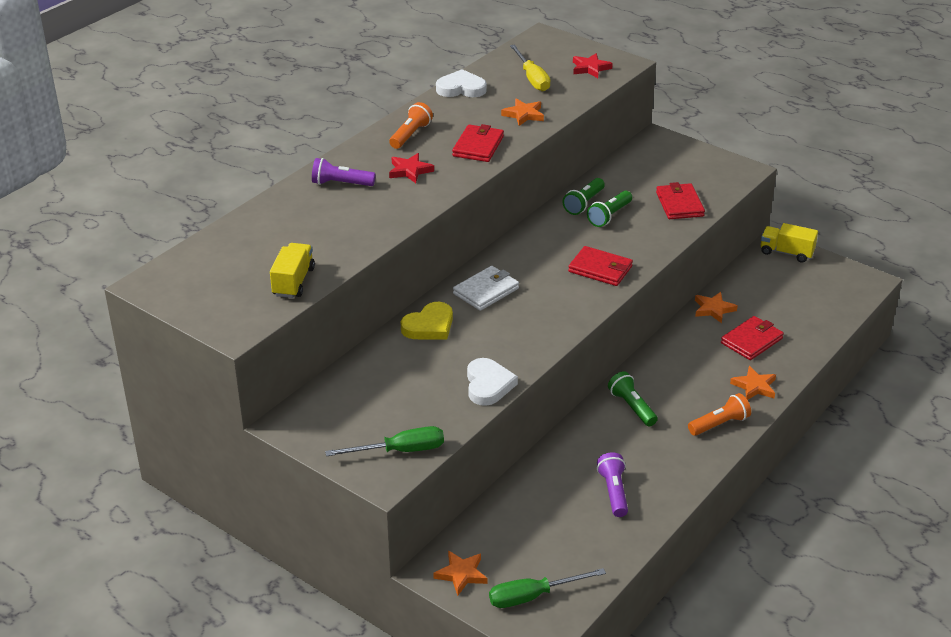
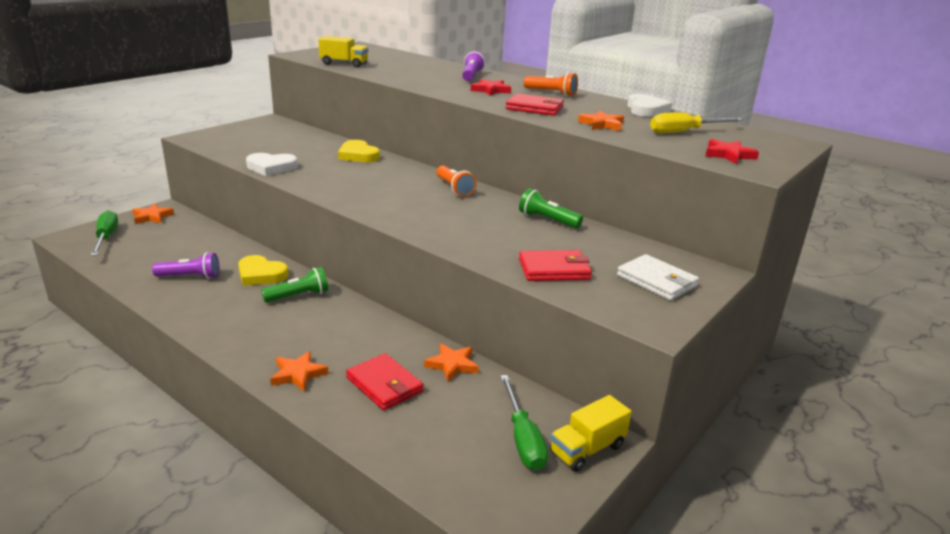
camera: 90 degrees right, 10 degrees down
green screwdriver [325,426,444,456] -> green screwdriver moved to [500,375,548,471]
white wallet [453,266,519,311] -> white wallet moved to [617,254,699,301]
red wallet [568,246,633,286] -> none
green flashlight [587,191,632,227] -> none
orange flashlight [688,393,751,436] -> orange flashlight moved to [436,166,477,197]
yellow truck [761,223,818,262] -> yellow truck turned 150 degrees counterclockwise [550,395,632,472]
none -> yellow heart [238,255,289,286]

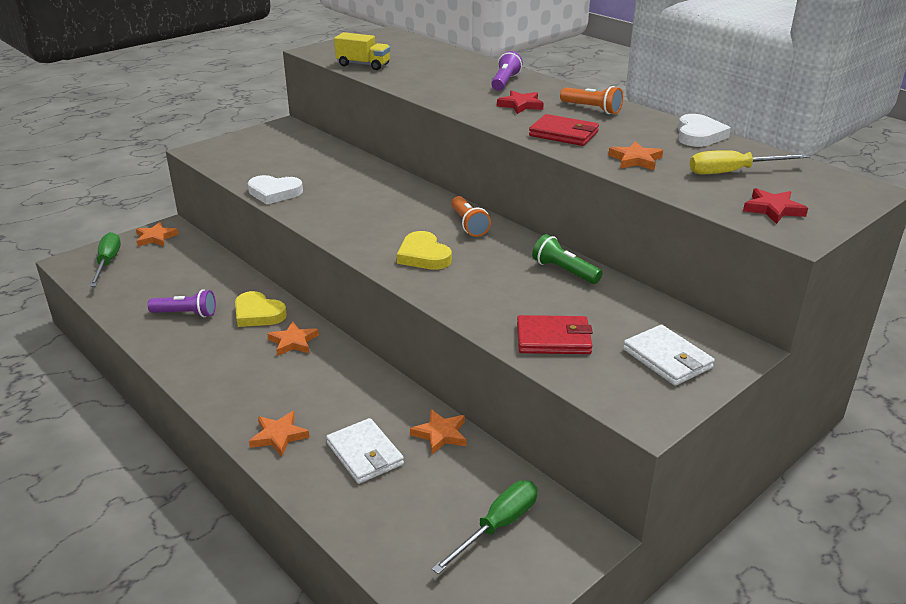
camera: 10 degrees right, 5 degrees up
green flashlight [261,267,328,302] -> orange star [267,322,319,356]
yellow heart [338,140,380,162] -> yellow heart moved to [397,231,452,270]
red wallet [346,353,424,410] -> white wallet [326,418,404,484]
green screwdriver [500,375,548,471] -> green screwdriver turned 135 degrees counterclockwise [432,480,537,574]
yellow truck [550,395,632,472] -> none

